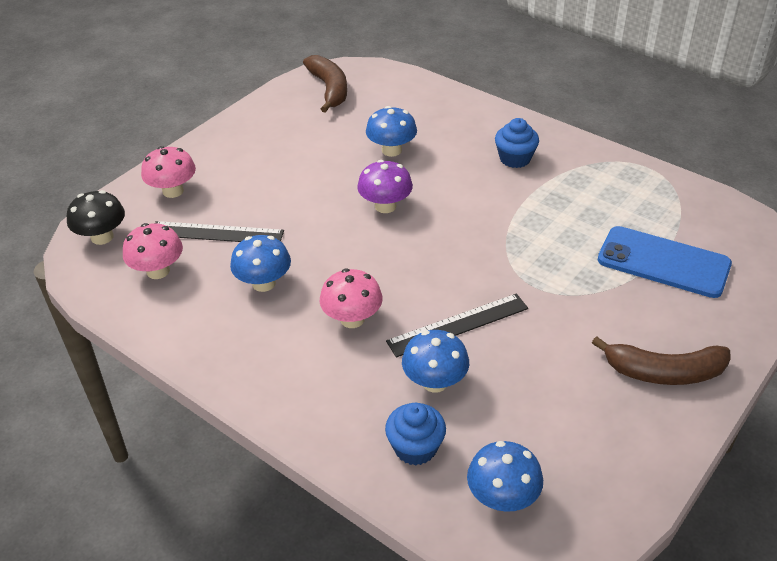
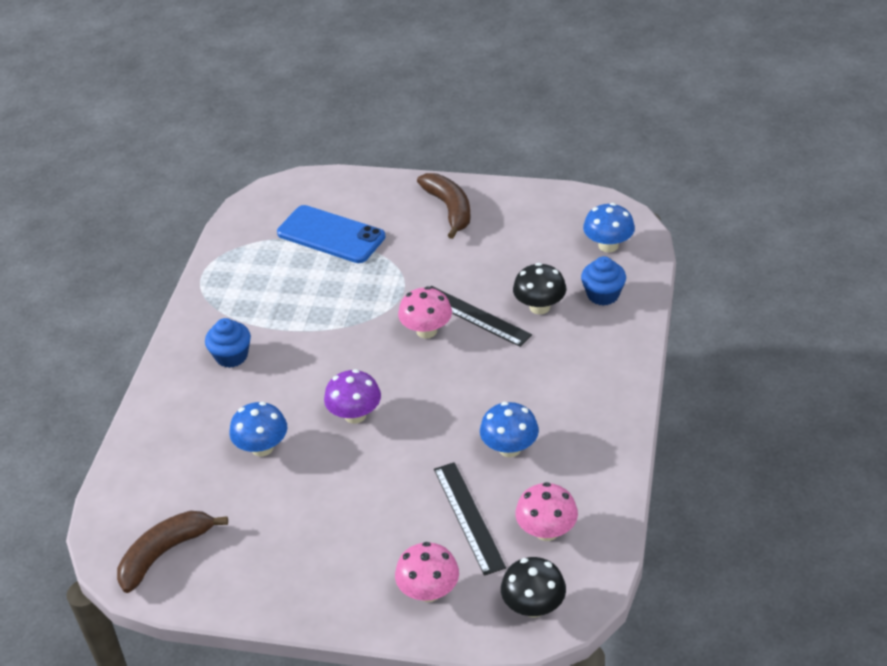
camera: 115 degrees left, 0 degrees up
pink mushroom [320,269,382,328] -> pink mushroom moved to [398,286,452,339]
blue mushroom [402,330,469,393] -> black mushroom [513,263,566,314]
blue phone [598,226,732,298] -> blue phone turned 60 degrees counterclockwise [277,205,386,263]

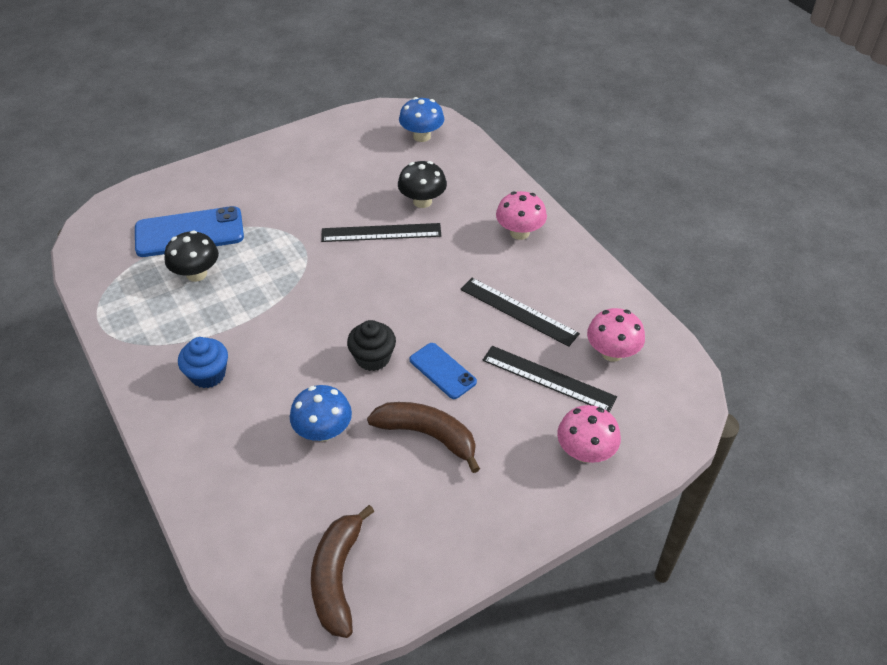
camera: 45 degrees left, 5 degrees up
purple mushroom [324,369,381,424] -> black cupcake [347,320,396,371]
pink mushroom [398,286,452,339] -> pink mushroom moved to [496,191,547,240]
brown banana [417,173,471,239] -> brown banana moved to [367,402,480,473]
blue mushroom [480,402,539,457] -> black ruler [461,278,580,347]
black mushroom [501,557,566,618] -> black mushroom moved to [164,230,219,282]
blue cupcake [581,256,626,306] -> none
none -> blue phone [410,343,477,399]

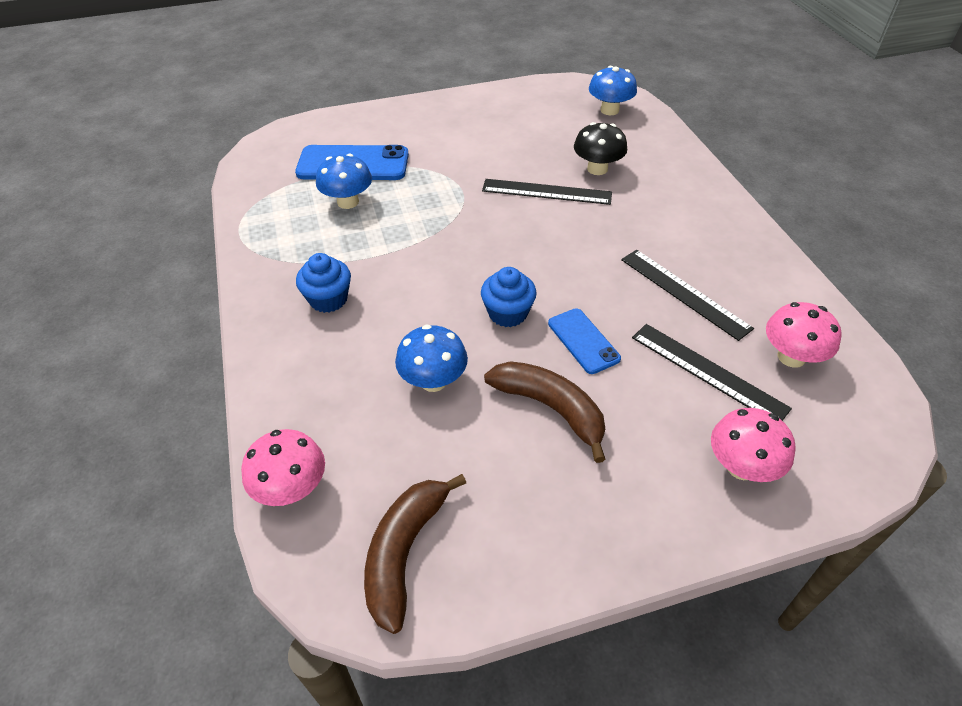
camera: 15 degrees right, 0 degrees up
black mushroom [164,230,219,282] -> blue mushroom [316,154,372,209]
black cupcake [347,320,396,371] -> blue cupcake [481,267,537,327]
pink mushroom [496,191,547,240] -> pink mushroom moved to [241,429,325,506]

